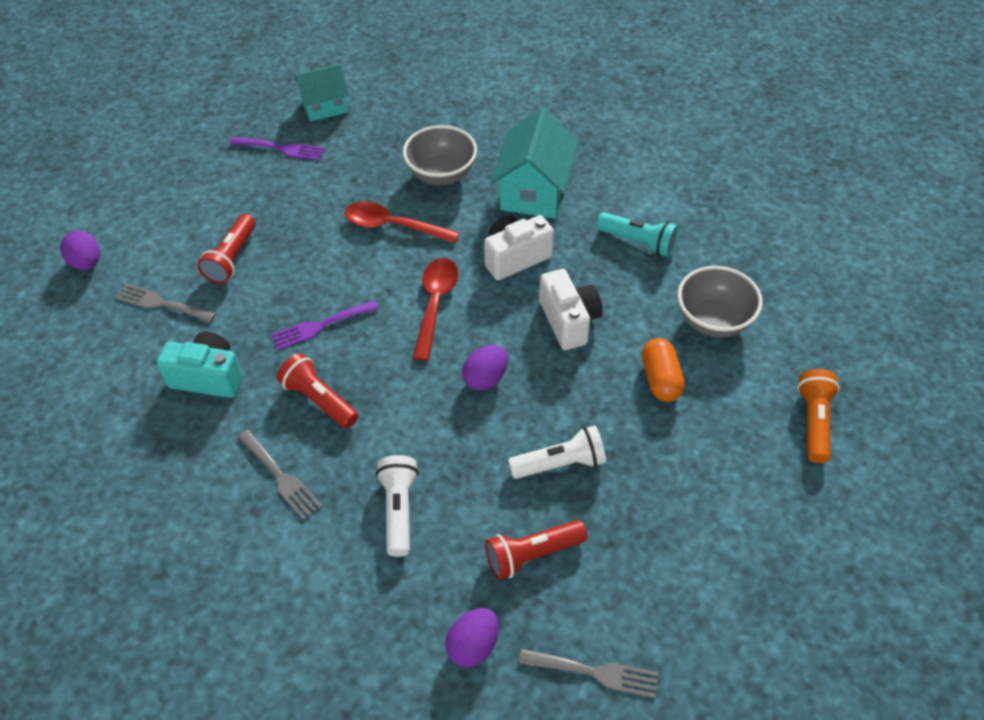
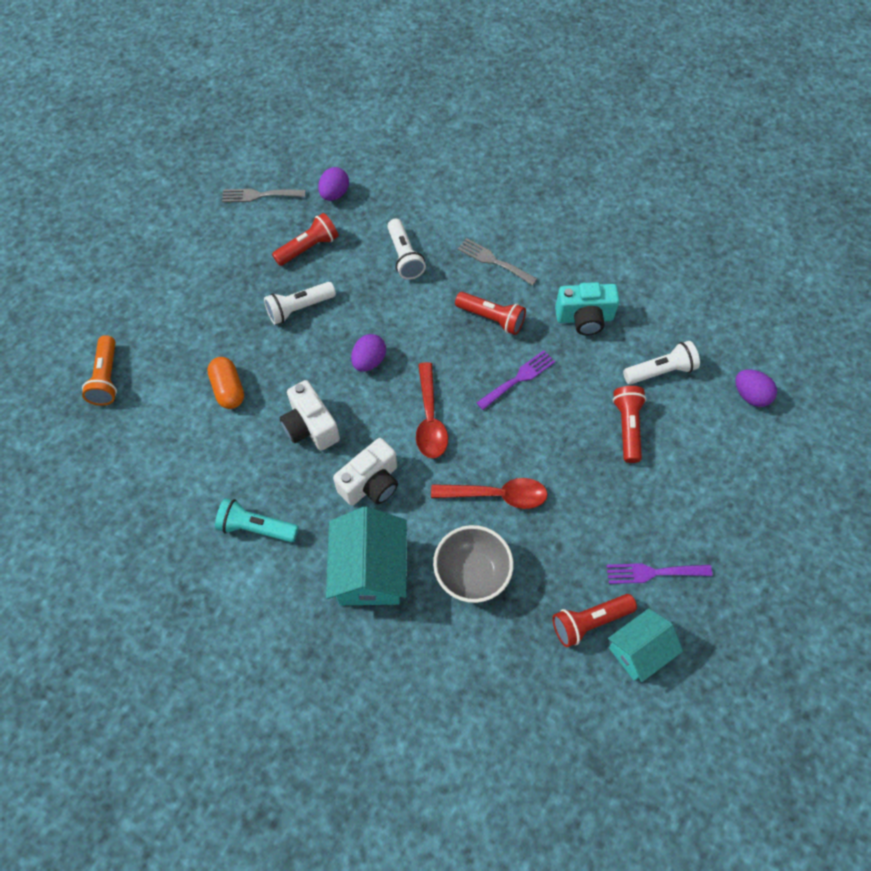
camera: 165 degrees right, 10 degrees up
grey fork [115,283,216,323] -> white flashlight [623,341,700,384]
grey bowl [678,266,763,338] -> none
none -> red flashlight [552,594,637,647]

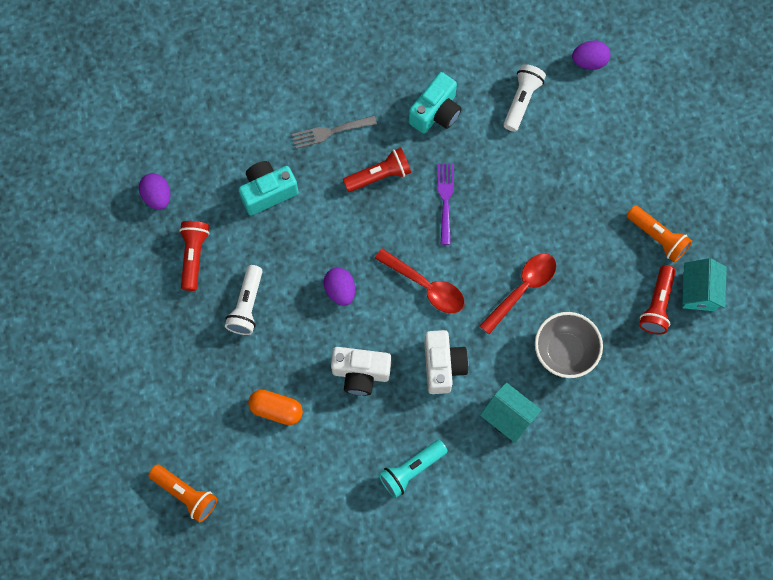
camera: 50 degrees left, 10 degrees up
grey fork [222,189,305,202] -> none
turquoise house [326,507,407,605] -> turquoise house [480,382,542,443], size x0.65
white flashlight [387,219,426,280] -> turquoise camera [238,161,299,215]
purple fork [607,563,713,584] -> orange flashlight [627,205,692,263]
red flashlight [613,386,646,463] -> none

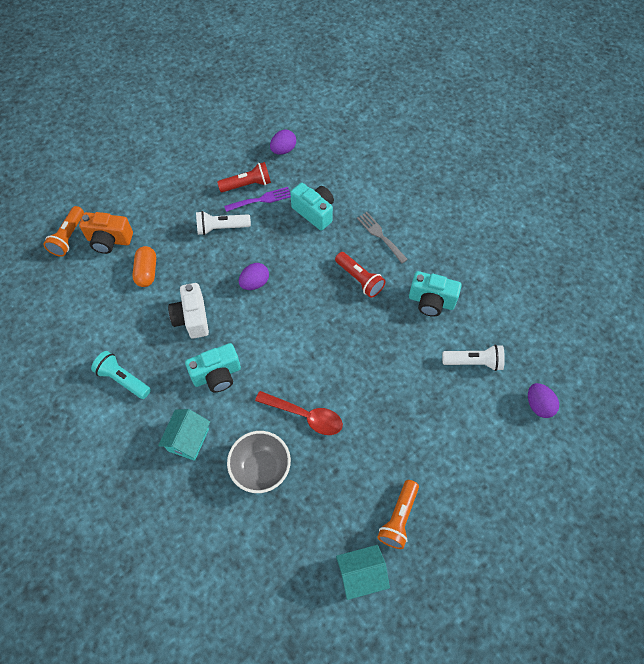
camera: 70 degrees right, 10 degrees down
red spoon [375,248,464,313] -> none
white camera [424,330,469,394] -> turquoise camera [185,343,241,392]
purple fork [438,163,454,245] -> purple fork moved to [224,187,291,212]
red flashlight [639,265,676,334] -> none
none -> orange camera [79,212,133,254]

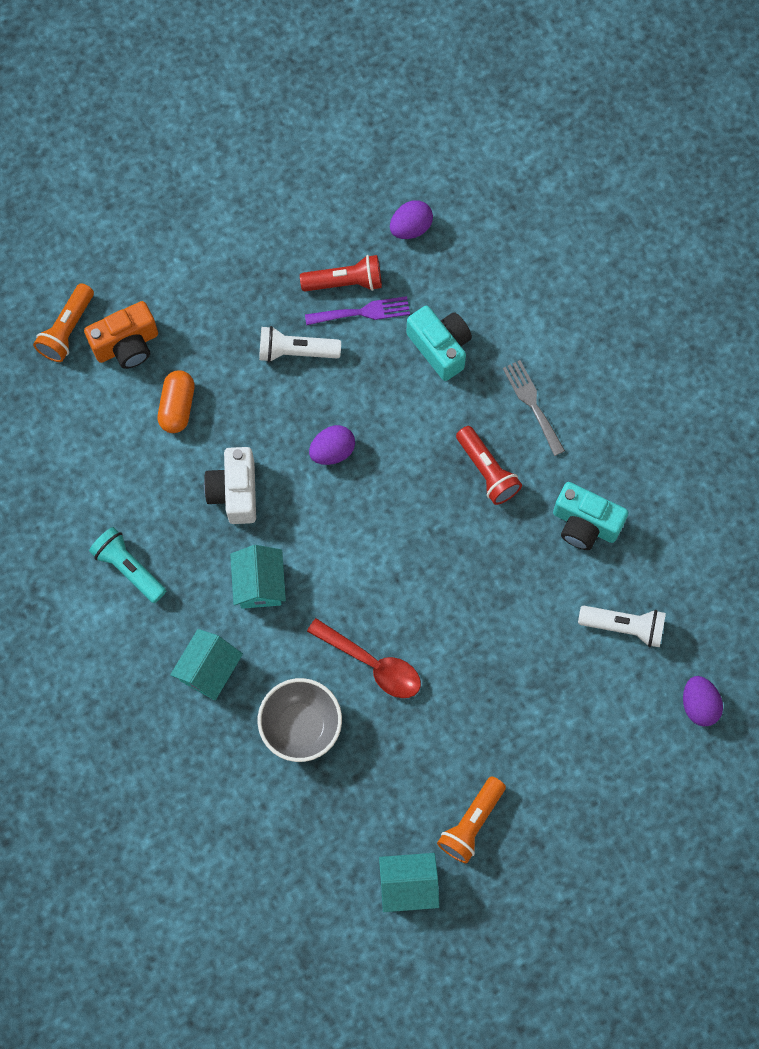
camera: 10 degrees right, 10 degrees up
orange camera [79,212,133,254] -> orange camera turned 45 degrees counterclockwise [84,301,158,369]
turquoise camera [185,343,241,392] -> turquoise house [230,545,286,609]

